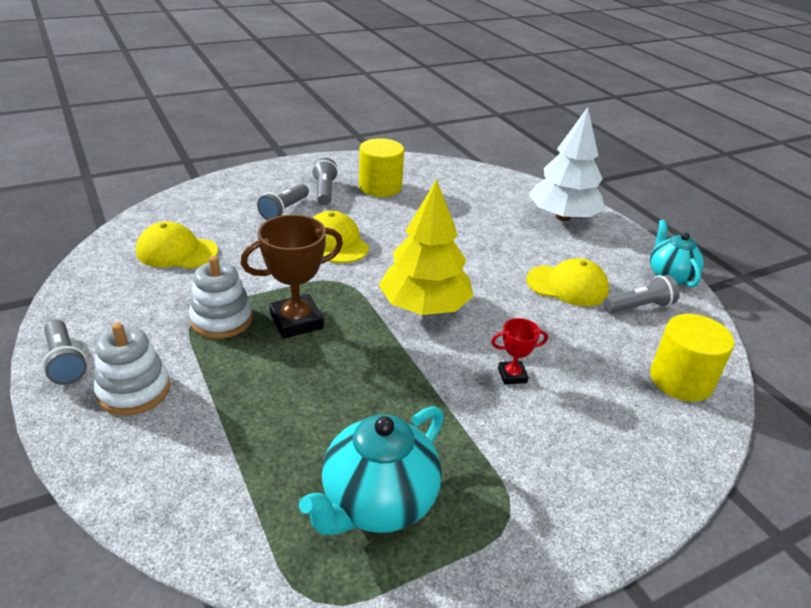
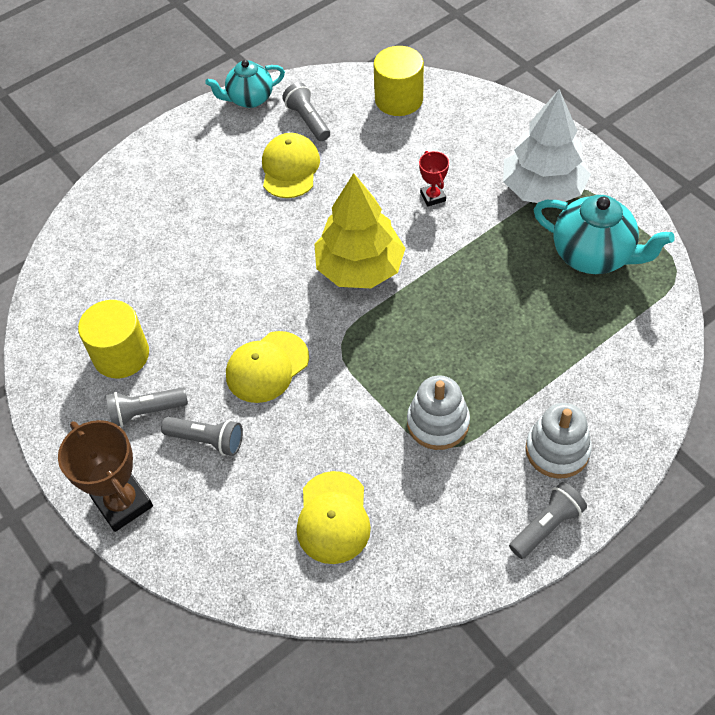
camera: 95 degrees left, 20 degrees up
brown trophy [240,215,343,339] -> brown trophy moved to [58,420,153,532]
white tree [529,107,605,221] -> white tree moved to [503,89,591,203]

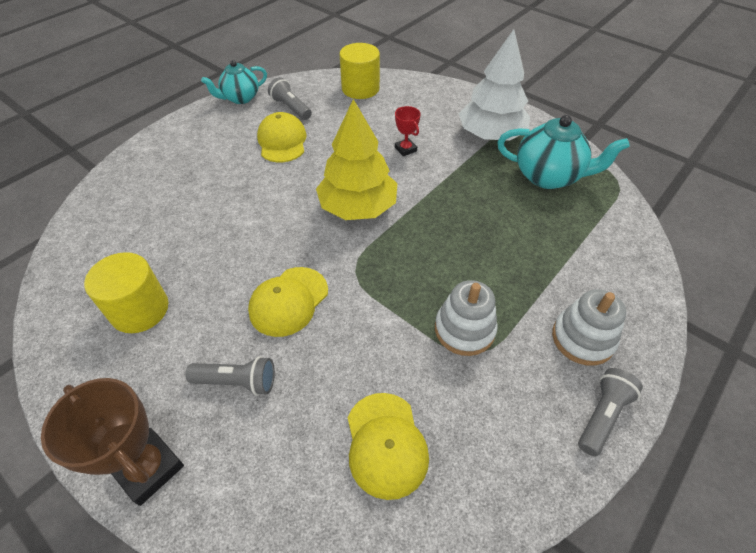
camera: 15 degrees left, 5 degrees down
grey flashlight [106,387,188,427] -> none

